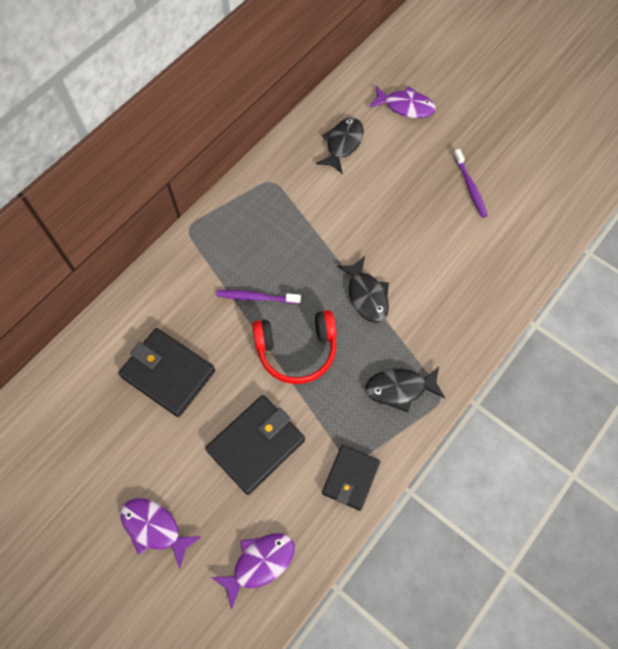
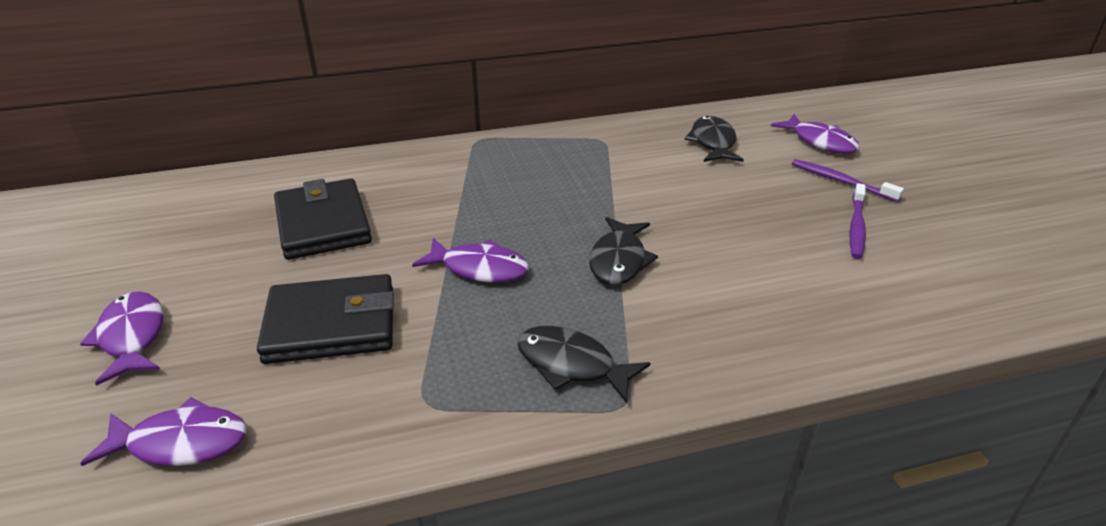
camera: 35 degrees right, 30 degrees down
purple toothbrush [216,290,301,304] -> purple toothbrush moved to [792,159,904,202]
red headphones [252,310,337,384] -> purple fish [412,238,529,283]
black fish [316,118,364,174] -> black fish turned 60 degrees counterclockwise [685,116,744,162]
black wallet [322,445,380,511] -> none

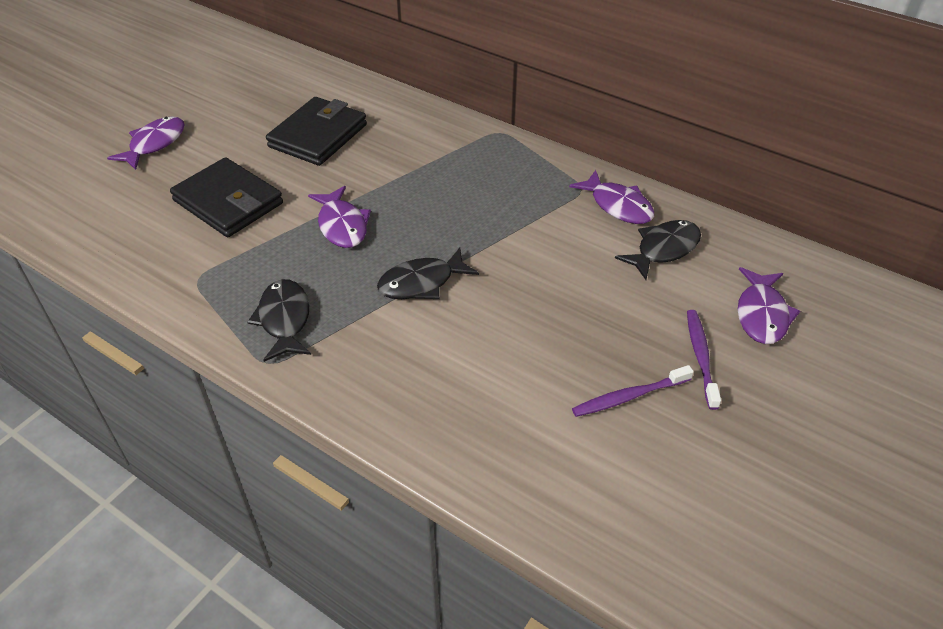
camera: 50 degrees right, 10 degrees up
purple fish [80,397,247,466] -> purple fish moved to [569,170,654,224]

